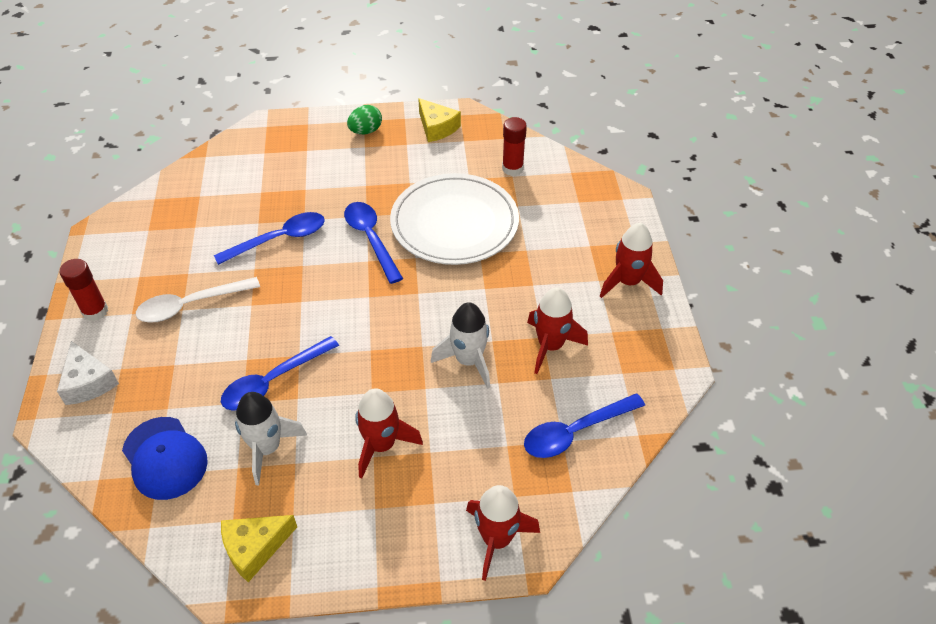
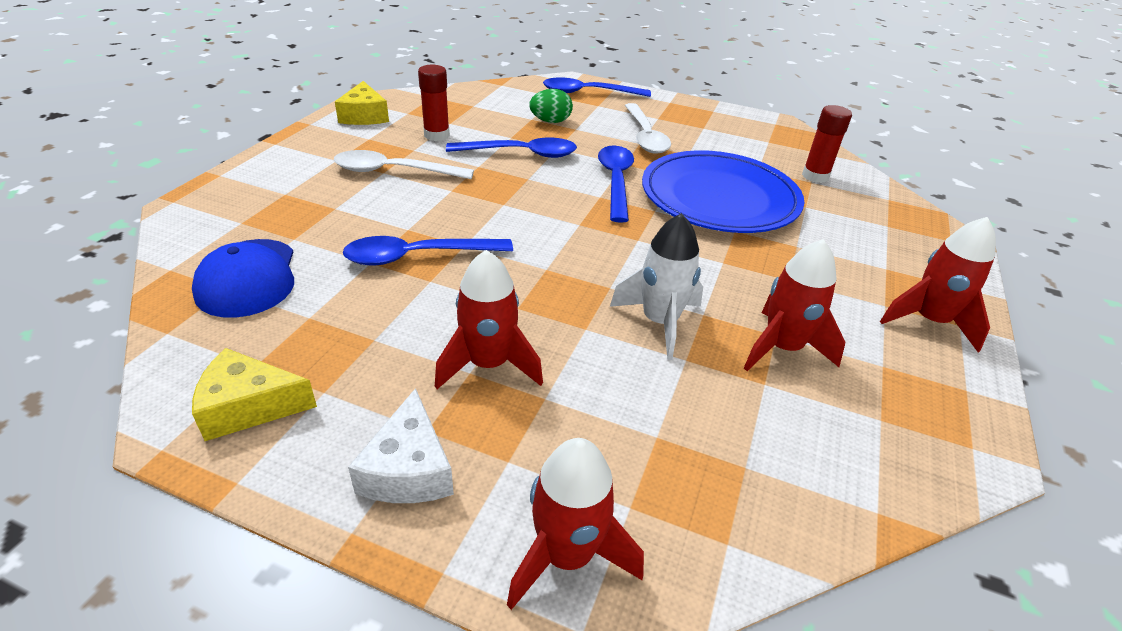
camera: 25 degrees right, 10 degrees down
white cheese [57,341,119,405] -> white cheese moved to [348,388,454,503]
red glue stick [60,259,108,321] -> red glue stick moved to [418,65,450,141]
white rocket [235,392,307,486] -> none
green egg [347,105,382,134] -> green egg moved to [529,89,573,123]
white plate [390,173,519,265] -> blue plate [642,150,804,233]
yellow cheese [418,98,461,142] -> yellow cheese moved to [335,81,389,125]
blue spoon [524,393,645,458] -> blue spoon moved to [543,77,651,97]
none -> white spoon [625,103,671,154]

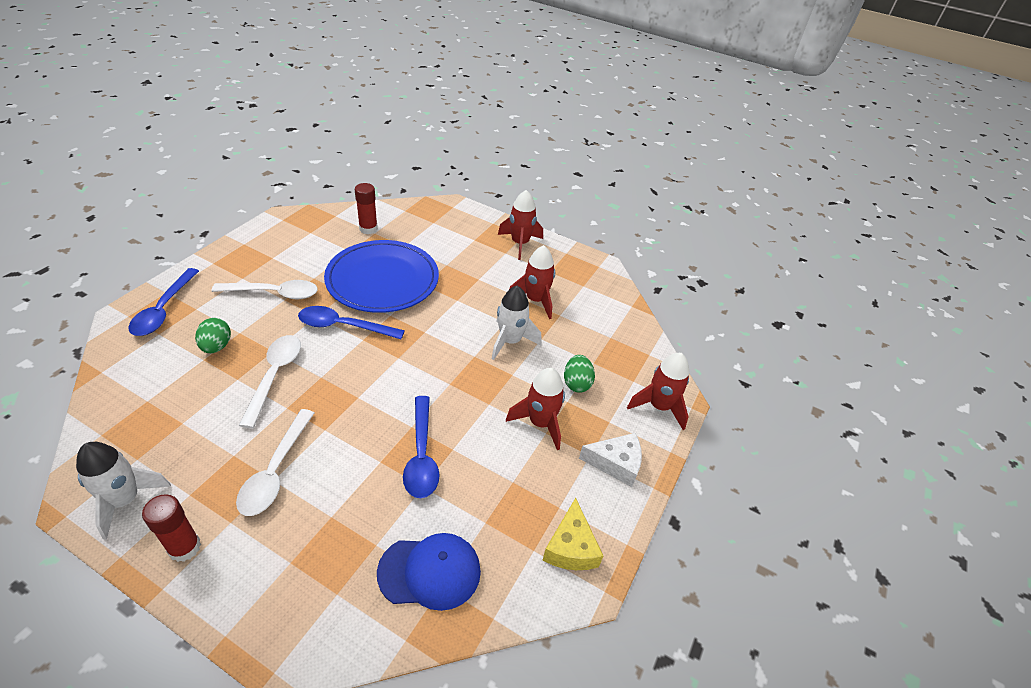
camera: 85 degrees left, 5 degrees up
yellow cheese [335,81,389,125] -> white rocket [76,442,171,540]
red glue stick [418,65,450,141] -> red glue stick moved to [142,494,201,562]
blue spoon [446,138,577,158] -> white spoon [239,335,301,428]
none -> green egg [564,355,595,393]

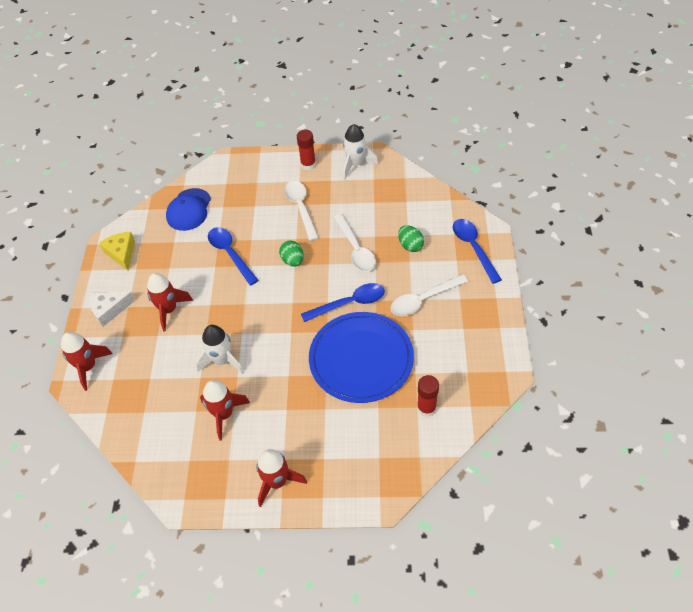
camera: 160 degrees right, 10 degrees up
blue cap [377,533,481,611] -> blue cap turned 45 degrees counterclockwise [166,188,211,231]
green egg [564,355,595,393] -> green egg moved to [279,240,304,267]

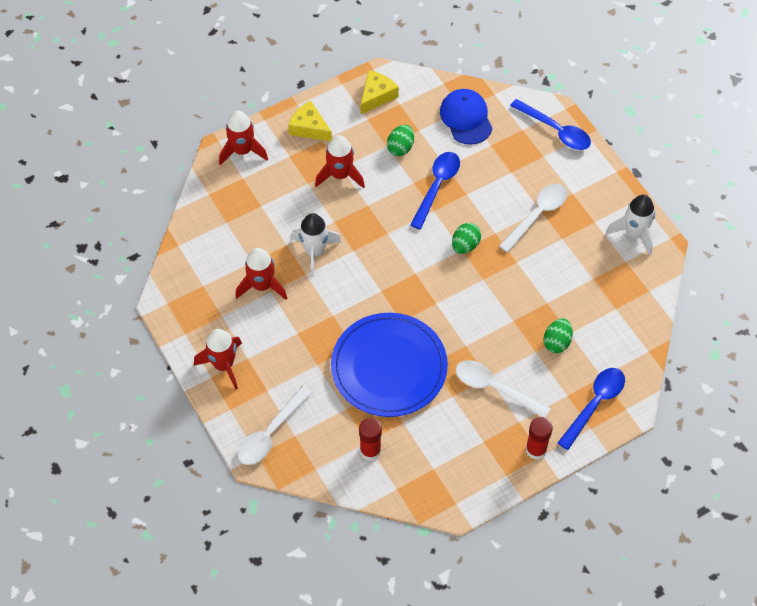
camera: 55 degrees right, 5 degrees up
white cheese [89,292,135,327] -> yellow cheese [288,101,332,141]
blue cap [166,188,211,231] -> blue cap turned 90 degrees clockwise [440,89,493,145]
red glue stick [297,130,316,170] -> red glue stick moved to [526,417,553,460]
blue spoon [301,283,385,322] -> blue spoon moved to [510,99,591,150]
white spoon [334,214,376,272] -> white spoon moved to [238,386,312,465]
none -> green egg [387,125,414,156]

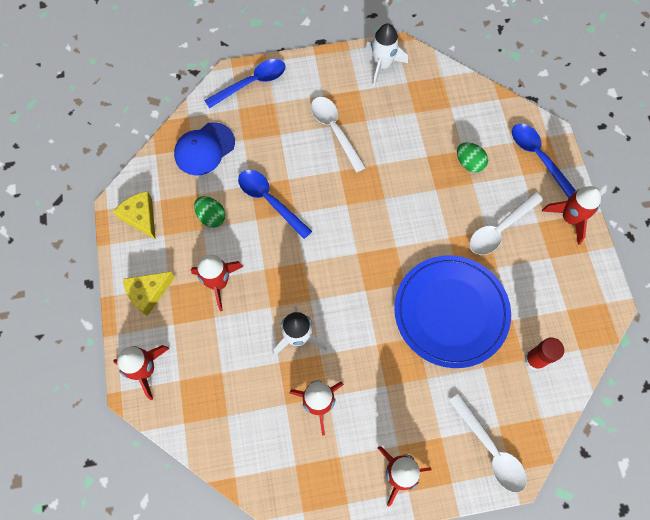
camera: 70 degrees left, 10 degrees up
blue cap [440,89,493,145] -> blue cap turned 45 degrees counterclockwise [174,122,235,175]
green egg [452,223,481,254] -> none
red glue stick [526,417,553,460] -> red rocket [542,186,601,245]

